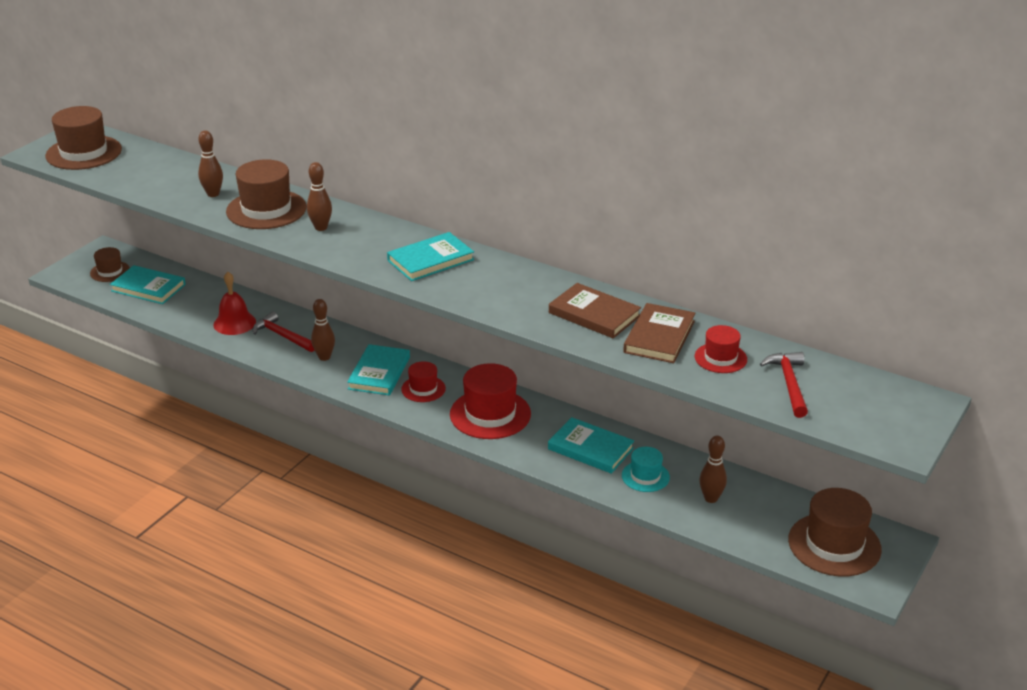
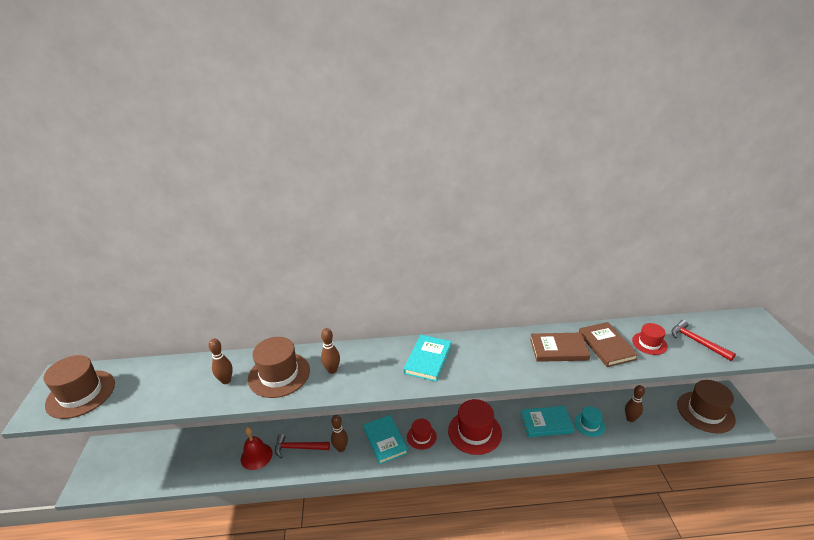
camera: 35 degrees left, 0 degrees up
brown hat [90,247,130,282] -> none
turquoise book [110,265,186,304] -> none

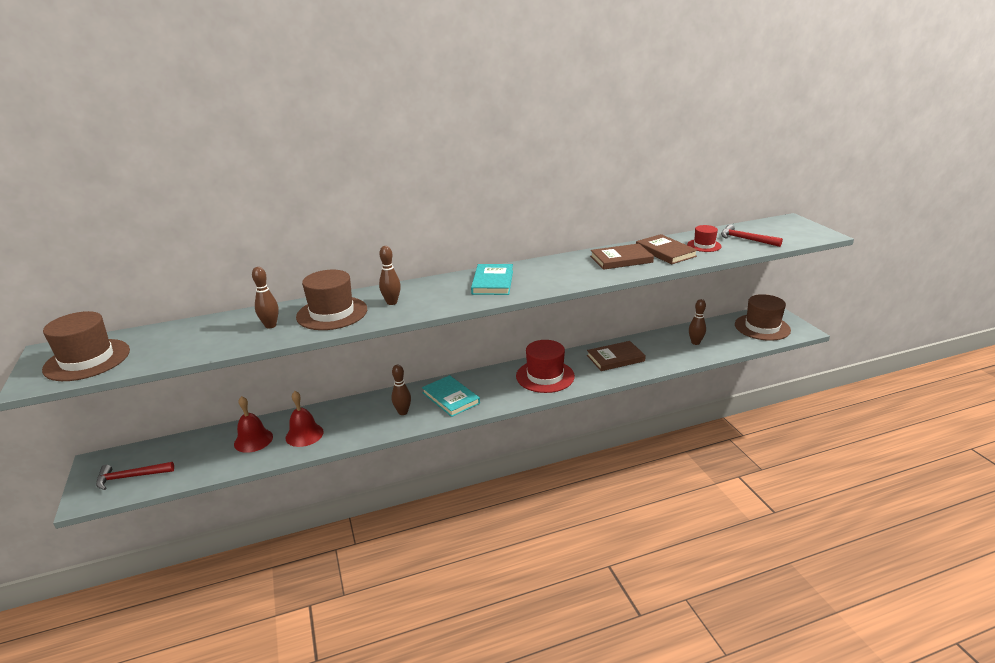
camera: 15 degrees left, 5 degrees down
red hammer [275,434,330,458] -> red hammer moved to [96,462,174,490]
red hat [407,419,437,450] -> none
turquoise book [520,406,575,437] -> brown book [587,341,646,371]
turquoise hat [574,406,605,437] -> none
none -> red bell [234,396,273,453]

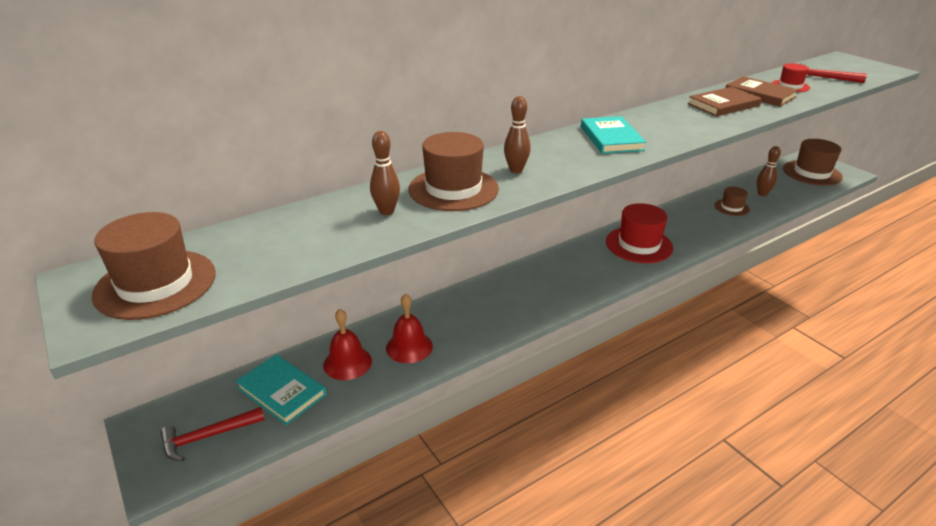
camera: 15 degrees left, 5 degrees up
brown bowling pin [391,365,411,415] -> none
turquoise book [422,375,480,417] -> turquoise book moved to [236,354,326,425]
brown book [587,341,646,371] -> none
none -> brown hat [714,187,750,216]

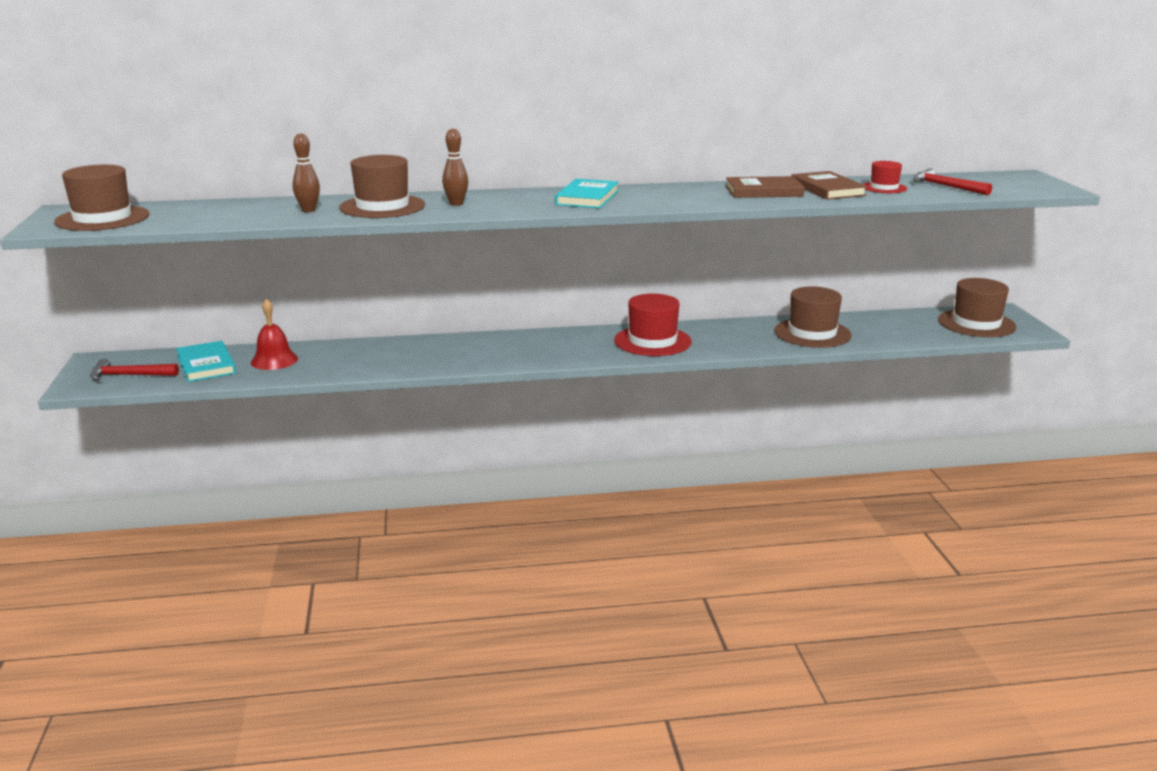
camera: 25 degrees right, 10 degrees down
red bell [386,293,433,363] -> none
brown hat [714,187,750,216] -> brown hat [774,286,852,348], size x1.79
brown bowling pin [757,146,781,196] -> none

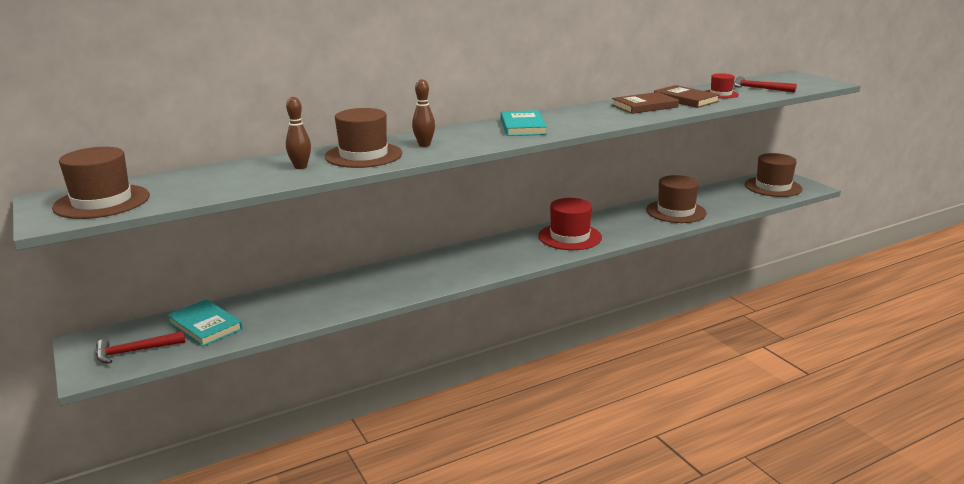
camera: 20 degrees left, 0 degrees up
red bell [251,298,298,370] -> none

